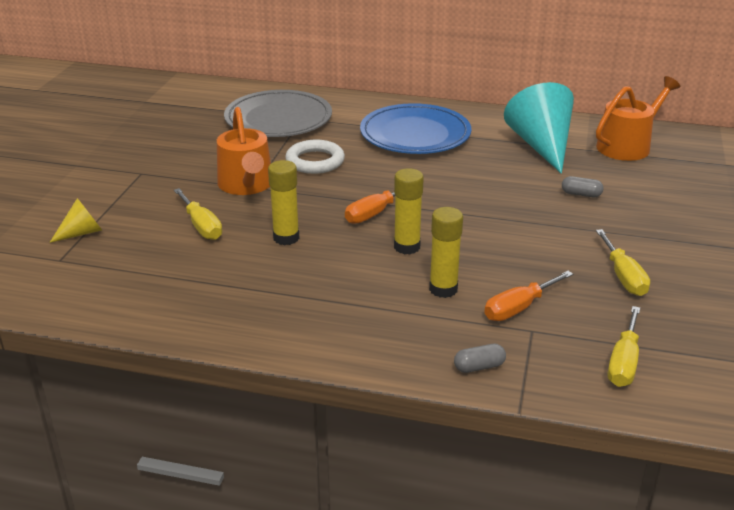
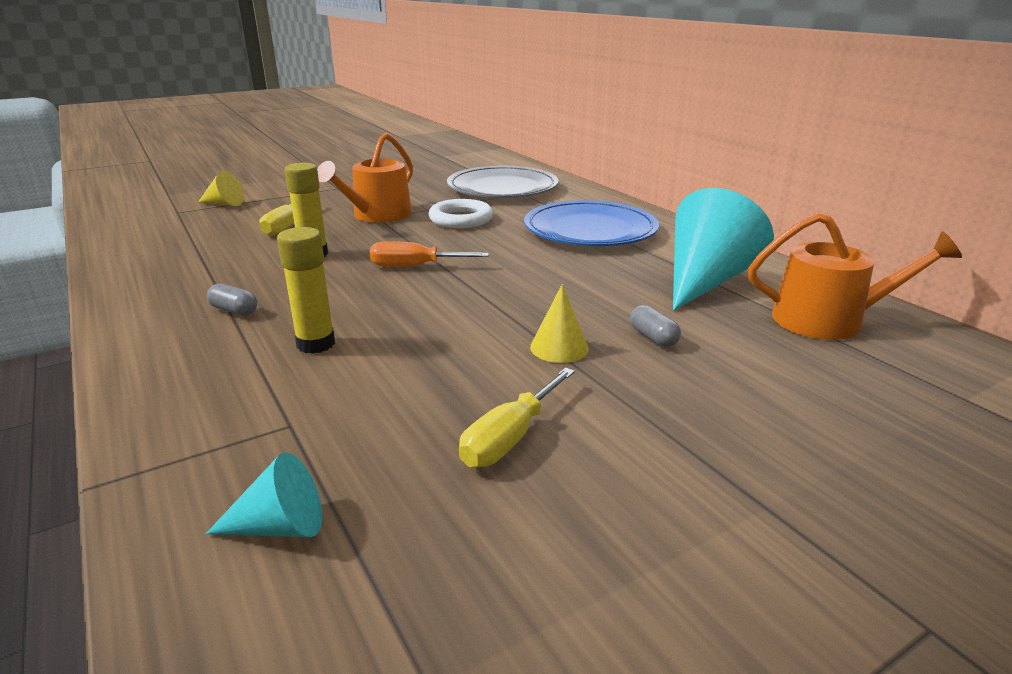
camera: 45 degrees right, 5 degrees down
yellow glue stick [394,168,424,254] -> none
grey capsule [454,344,506,373] -> grey capsule moved to [207,284,257,316]
orange screwdriver [484,271,573,321] -> none
yellow screwdriver [608,306,640,387] -> turquoise cone [206,452,322,537]
none -> yellow cone [530,284,589,363]

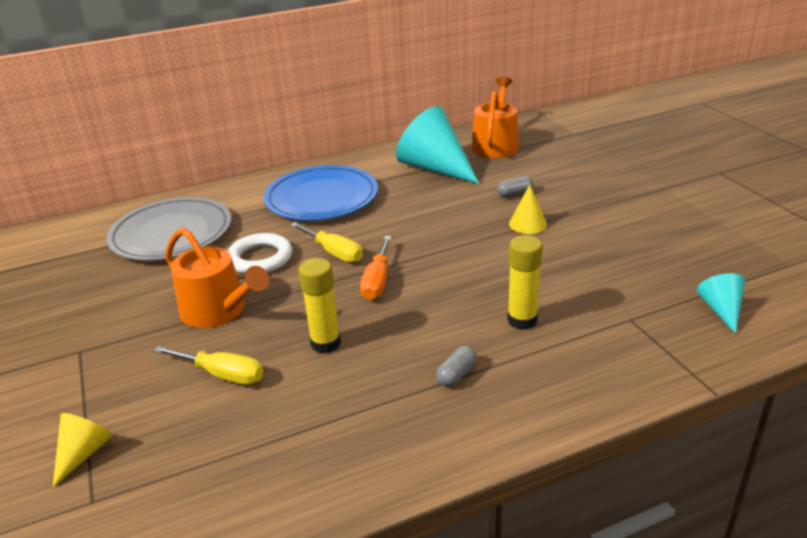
camera: 80 degrees left, 5 degrees up
yellow screwdriver [459,367,575,468] -> yellow screwdriver moved to [290,222,363,263]

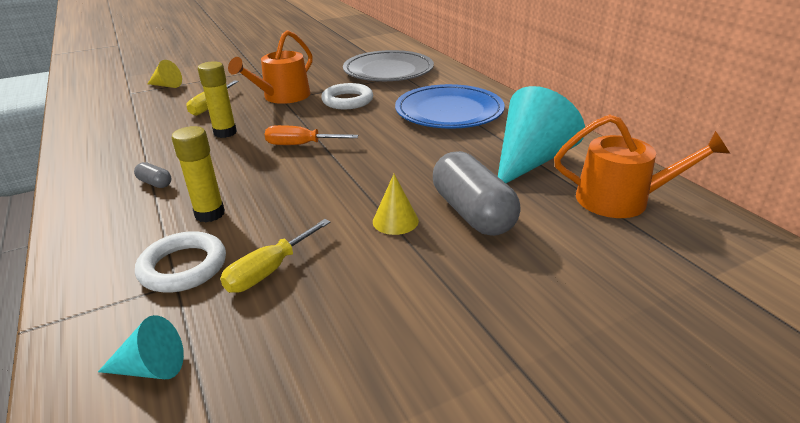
camera: 85 degrees right, 0 degrees up
yellow screwdriver [290,222,363,263] -> yellow screwdriver moved to [220,219,331,293]
grey capsule [497,176,533,197] -> grey capsule [433,151,521,236], size x2.35
none -> white ring [135,231,226,292]

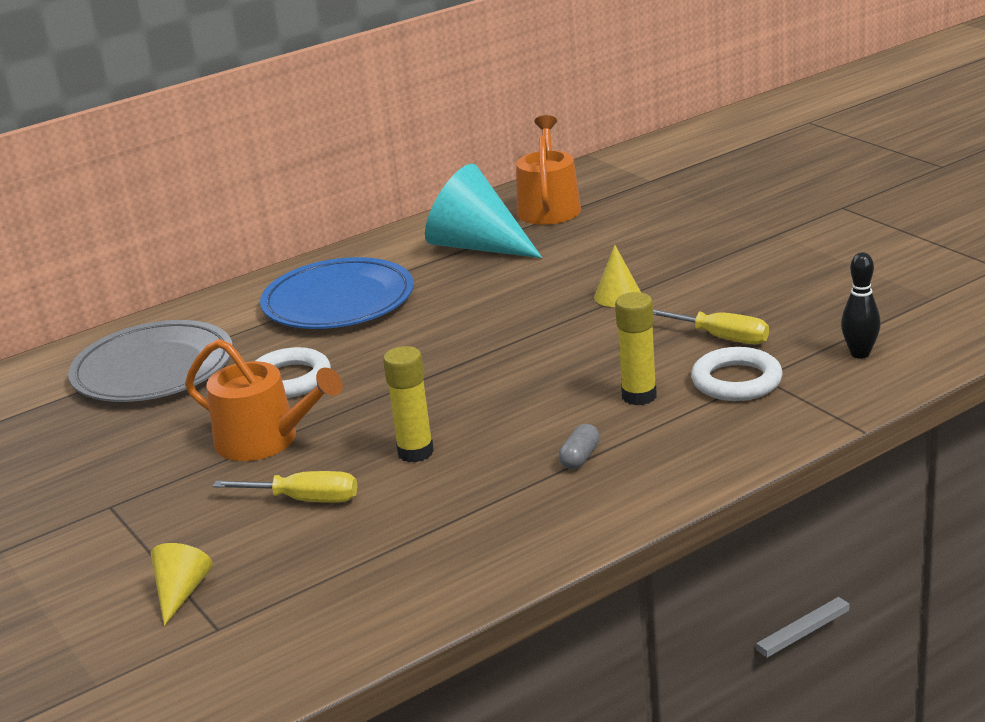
camera: 95 degrees left, 5 degrees down
turquoise cone [98,315,184,379] -> black bowling pin [841,252,881,359]
orange screwdriver [265,125,358,145] -> none
grey capsule [433,151,521,236] -> none

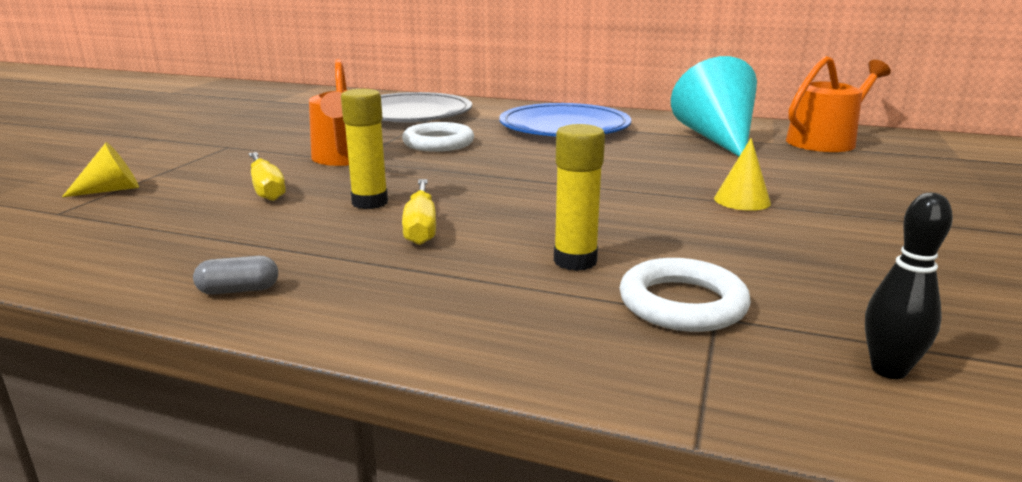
camera: 50 degrees right, 5 degrees down
grey capsule [559,424,600,469] -> grey capsule moved to [193,256,278,294]
yellow screwdriver [653,309,769,344] -> yellow screwdriver moved to [402,179,436,245]

